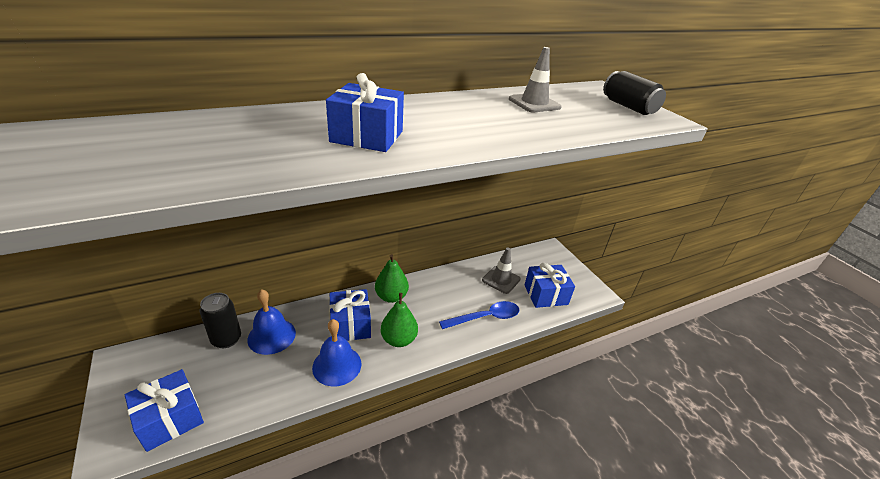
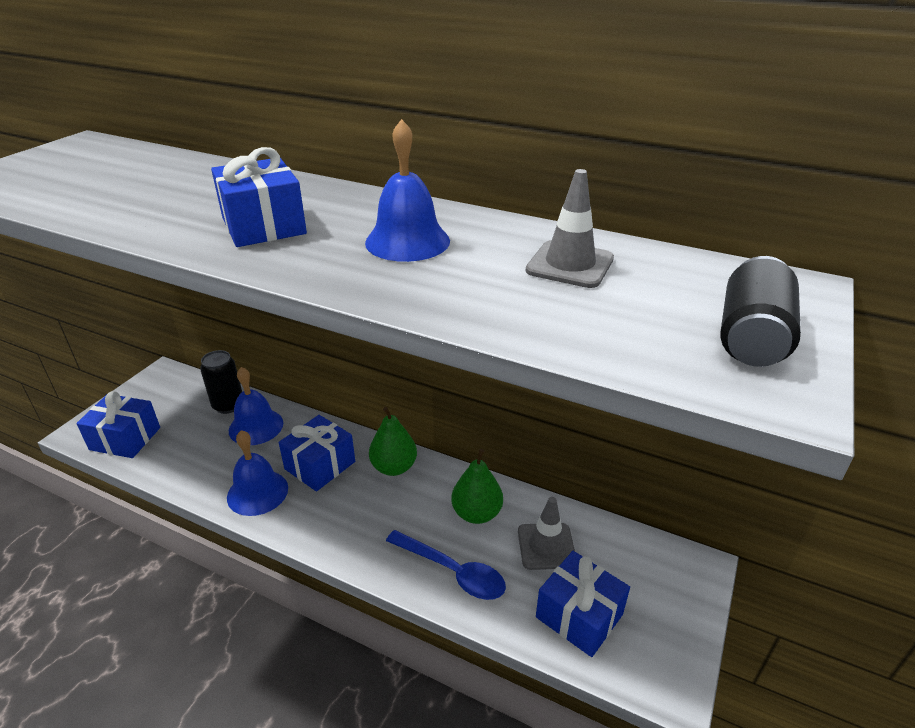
camera: 55 degrees right, 0 degrees up
green pear [380,293,418,347] -> green pear moved to [452,449,503,524]
none -> blue bell [365,119,450,262]

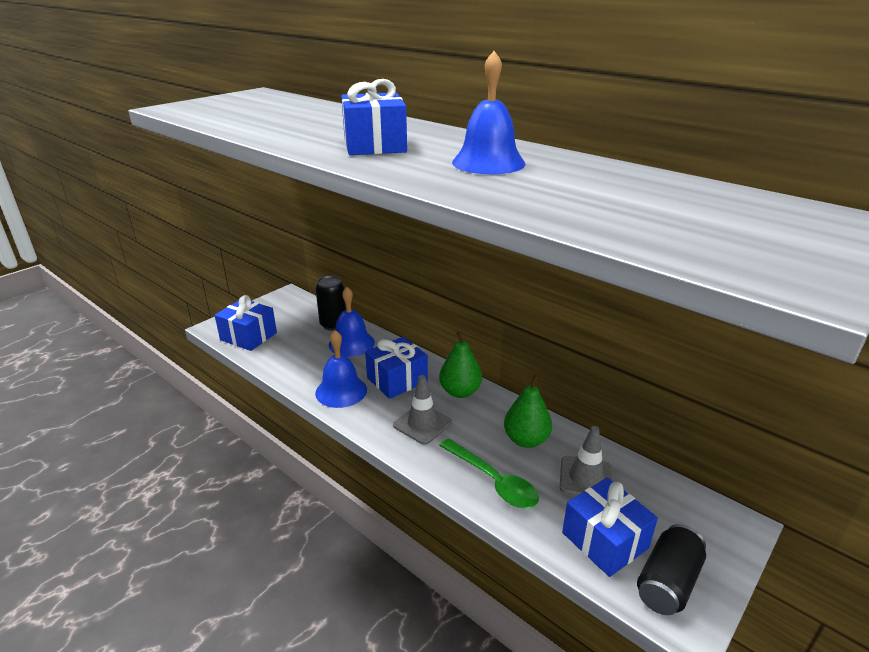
camera: 15 degrees right, 5 degrees down
blue spoon [386,530,506,600] -> green spoon [439,438,539,508]
grey traffic cone [526,169,614,288] -> grey traffic cone moved to [393,375,452,444]
black can [721,256,801,367] -> black can moved to [637,524,706,615]

